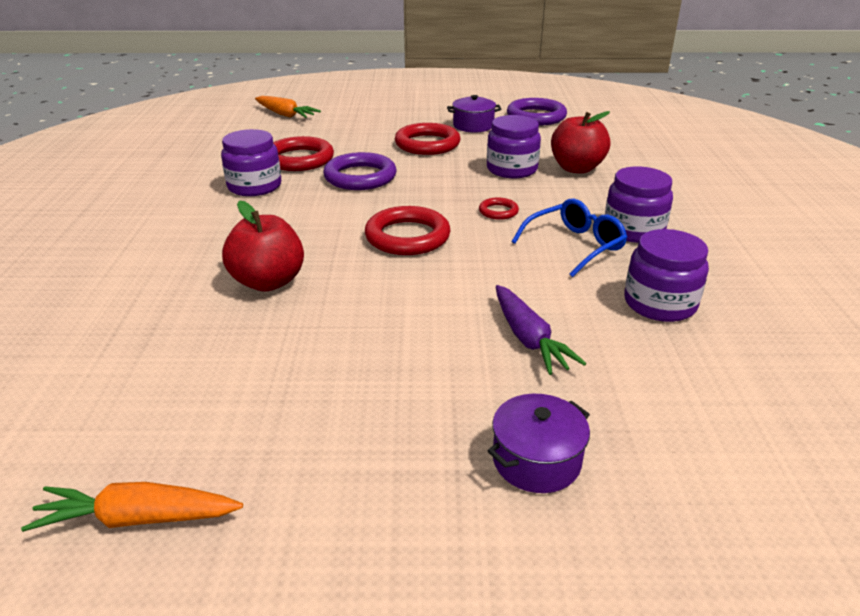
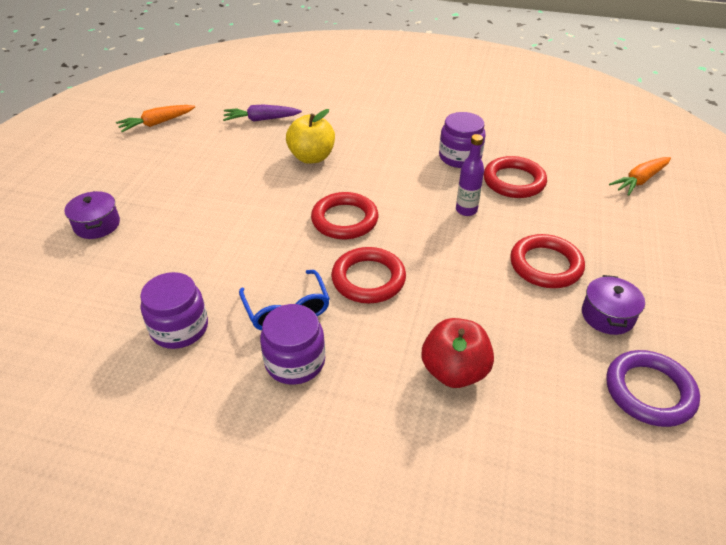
camera: 105 degrees right, 10 degrees up
orange carrot [21,482,243,532] -> orange carrot turned 135 degrees counterclockwise [116,105,195,132]
red apple [222,201,304,291] -> yellow apple [286,109,335,164]
purple ring [323,152,396,190] -> purple bottle [456,134,484,216]
red ring [479,197,519,220] -> red ring [331,247,406,303], size x2.01
purple jar [487,115,541,178] -> none
purple carrot [496,285,586,375] -> purple carrot moved to [223,105,302,122]

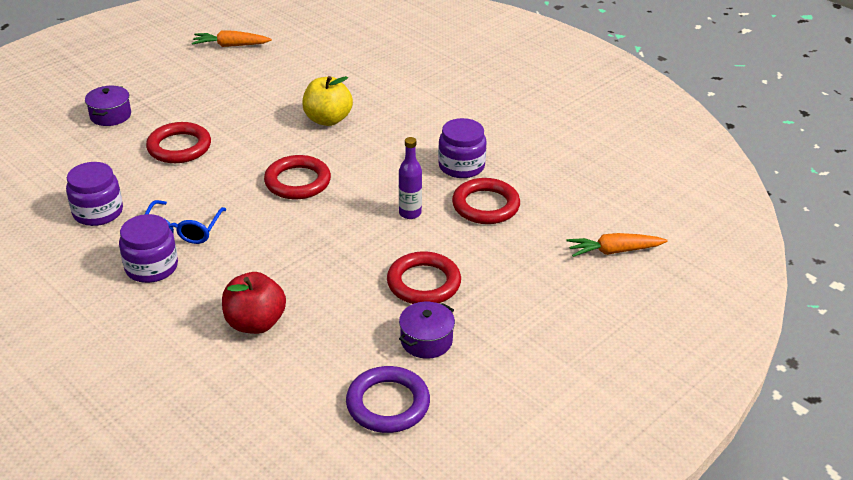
camera: 30 degrees right, 5 degrees down
purple carrot [223,105,302,122] -> none
red ring [331,247,406,303] -> red ring moved to [146,122,211,163]

